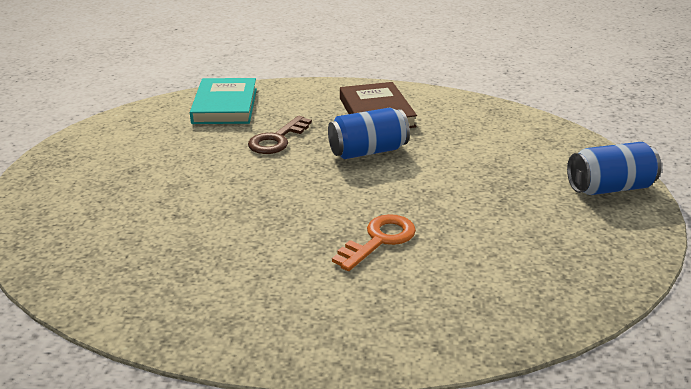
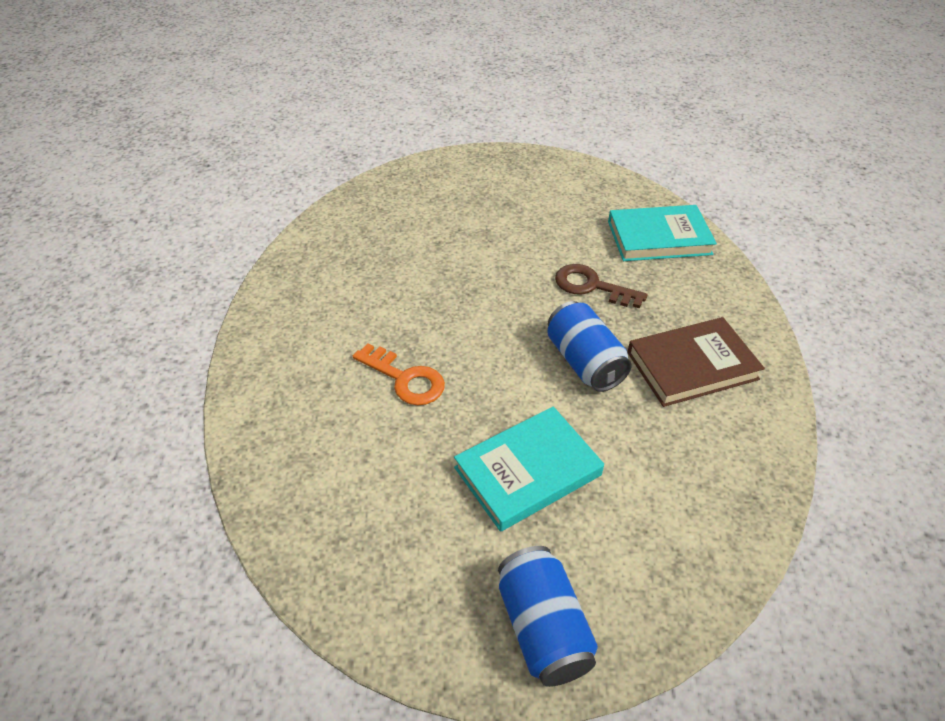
camera: 85 degrees right, 15 degrees up
none -> turquoise book [454,406,604,532]

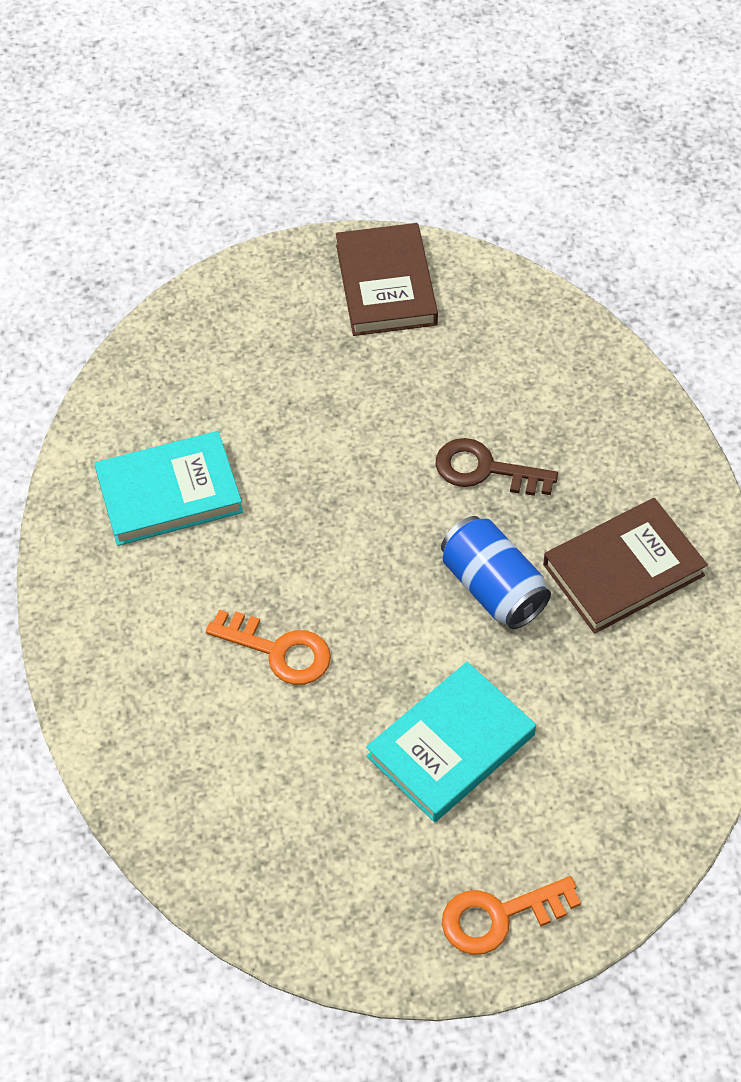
camera: 10 degrees left, 10 degrees up
blue can [498,546,598,687] -> orange key [442,876,581,955]
turquoise book [608,205,717,261] -> turquoise book moved to [94,431,243,546]
none -> brown book [336,223,438,336]

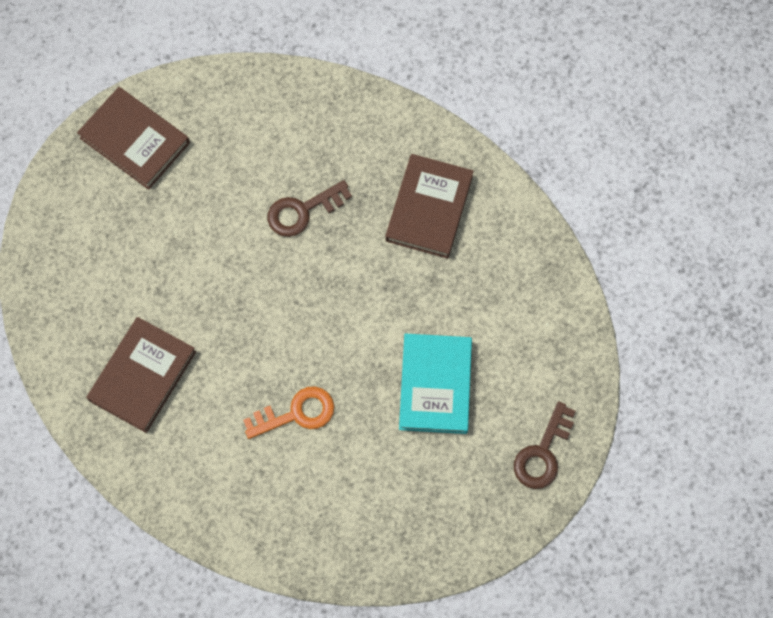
camera: 45 degrees left, 15 degrees up
turquoise book [94,431,243,546] -> brown book [86,317,196,433]
blue can [441,516,551,629] -> none
orange key [442,876,581,955] -> brown key [514,401,576,489]

